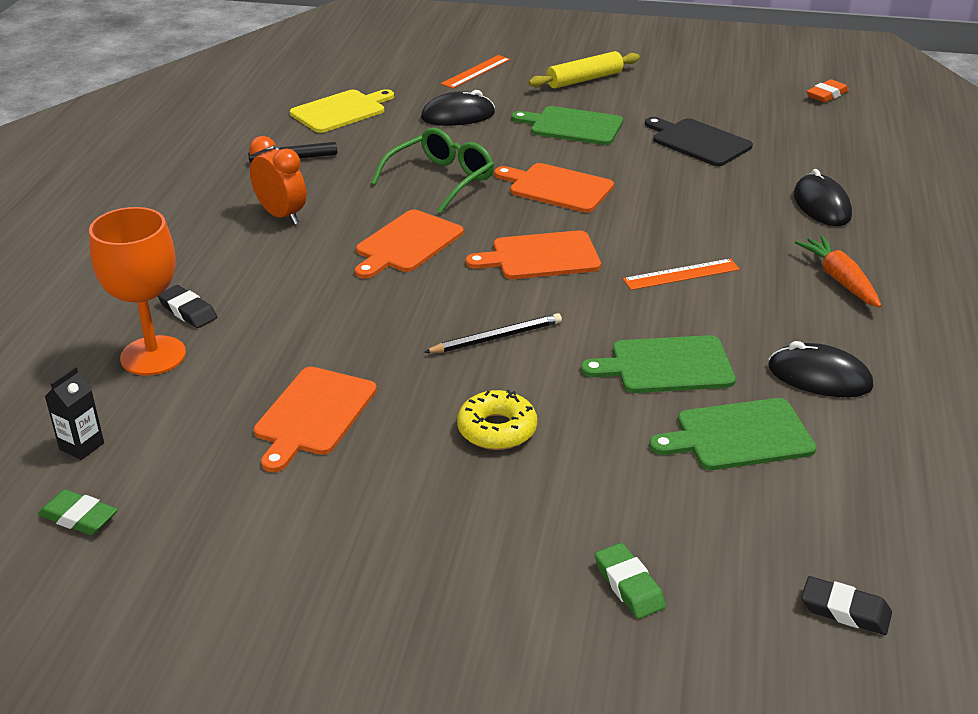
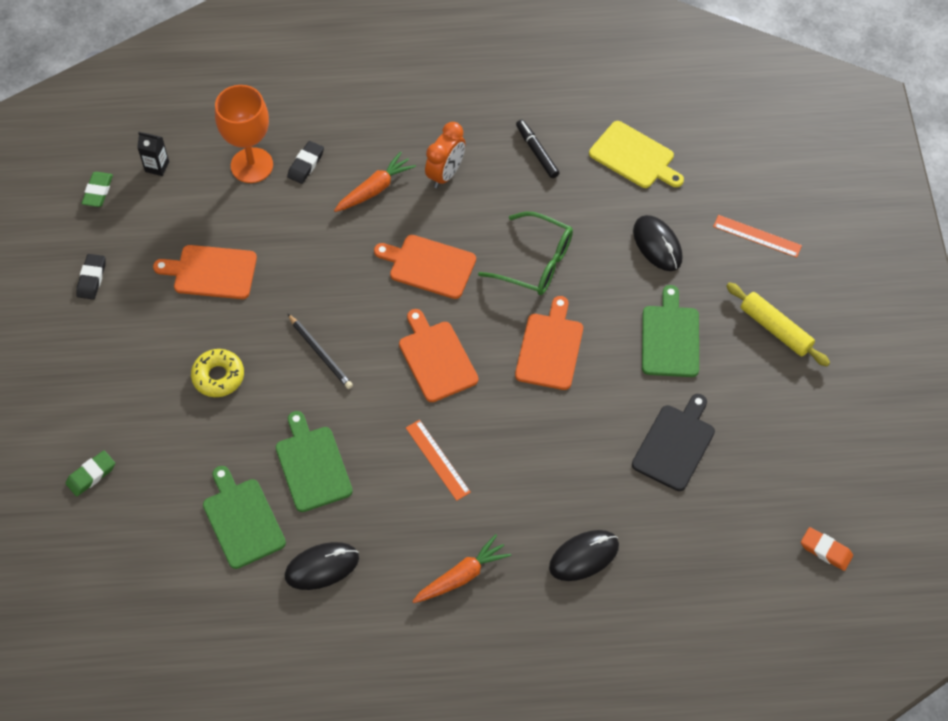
camera: 75 degrees right, 25 degrees up
black mouse [768,341,873,397] -> black mouse turned 60 degrees clockwise [285,542,359,590]
black eraser [801,576,892,635] -> black eraser moved to [76,254,106,300]
none -> orange carrot [334,152,416,212]

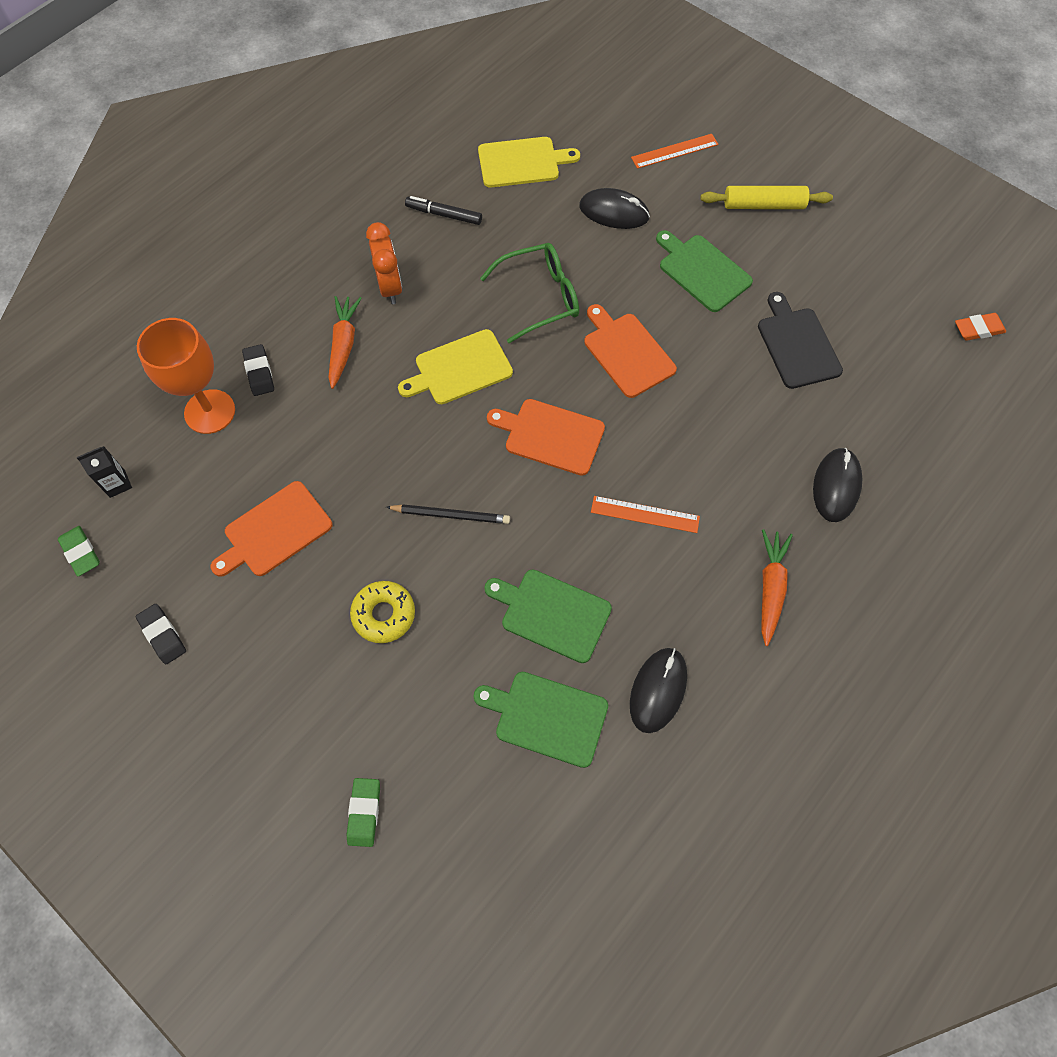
camera: 45 degrees left, 5 degrees up
orange cutting board [374,235,476,299] -> yellow cutting board [398,329,513,404]

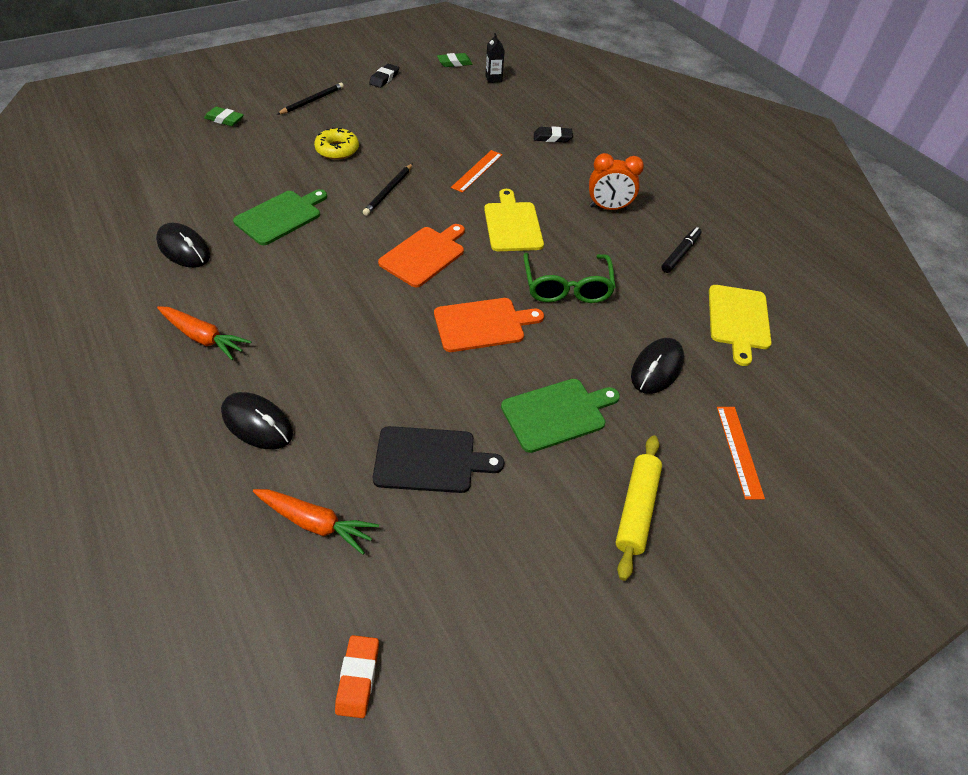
camera: 105 degrees right, 15 degrees down
black eraser [136,604,186,664] -> black eraser turned 45 degrees counterclockwise [369,64,399,88]
orange goblet [137,318,235,434] -> none
orange cutting board [211,481,332,577] -> none
orange carrot [328,296,362,389] -> orange carrot moved to [253,489,379,555]
green cutting board [473,672,608,768] -> none
orange ruler [591,496,700,533] -> orange ruler moved to [451,150,503,193]
none -> black pencil [277,83,344,115]

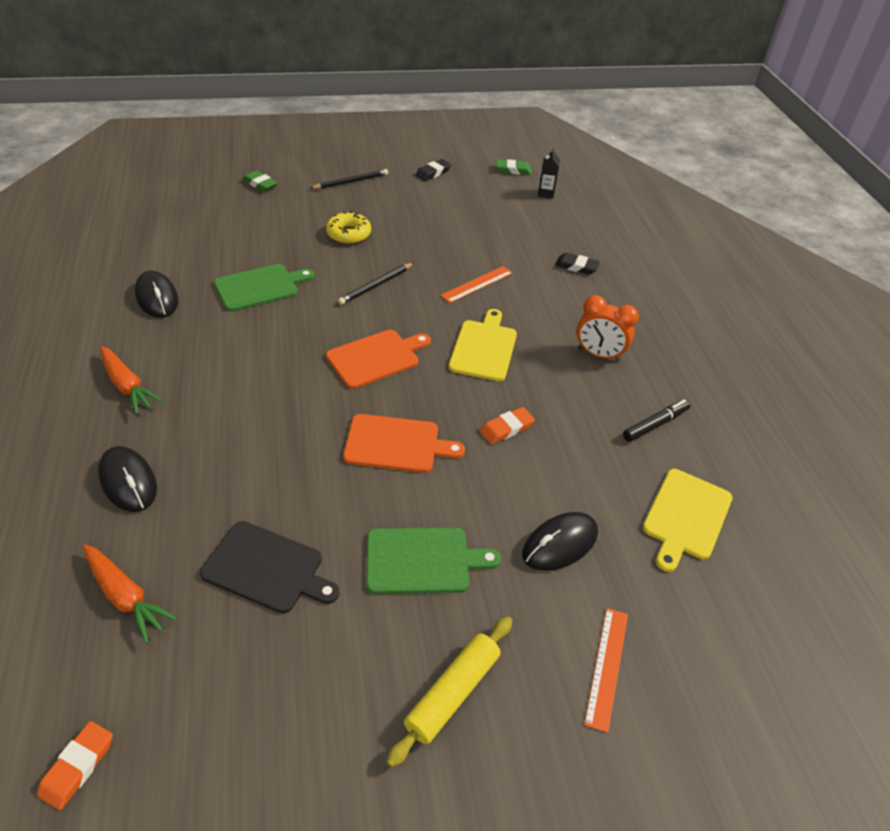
camera: 20 degrees right, 5 degrees down
green glasses [523,253,616,303] -> orange eraser [480,407,535,444]

